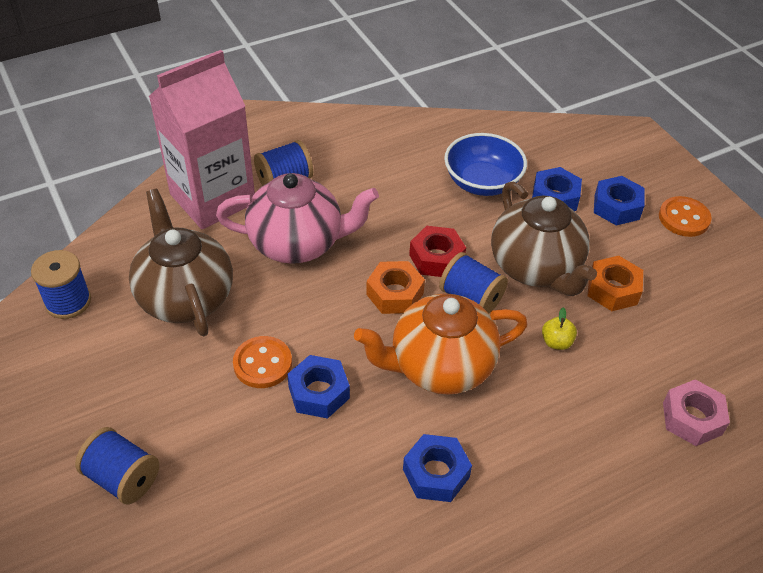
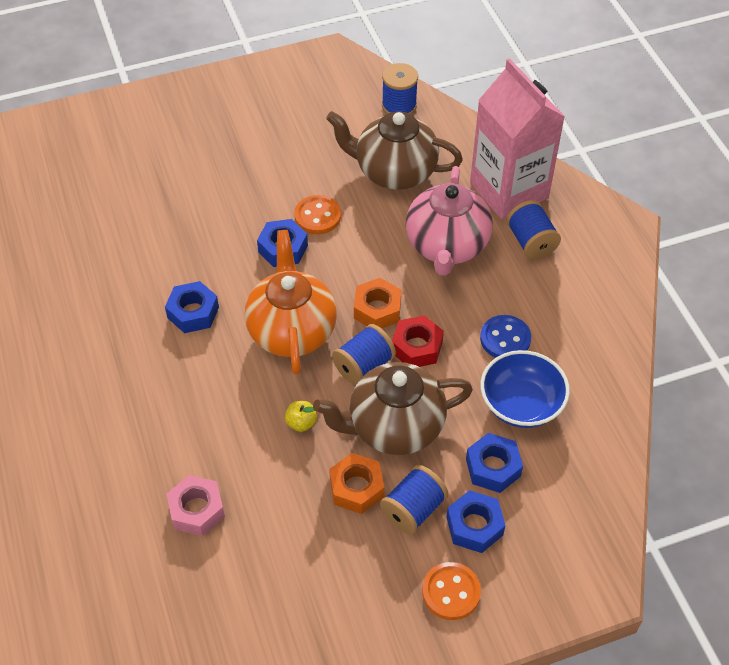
camera: 100 degrees right, 5 degrees up
blue spool [75,427,159,504] -> blue spool moved to [380,465,449,534]
brown teapot [129,189,233,336] -> brown teapot turned 150 degrees counterclockwise [326,111,463,190]
none -> blue button [480,315,531,358]

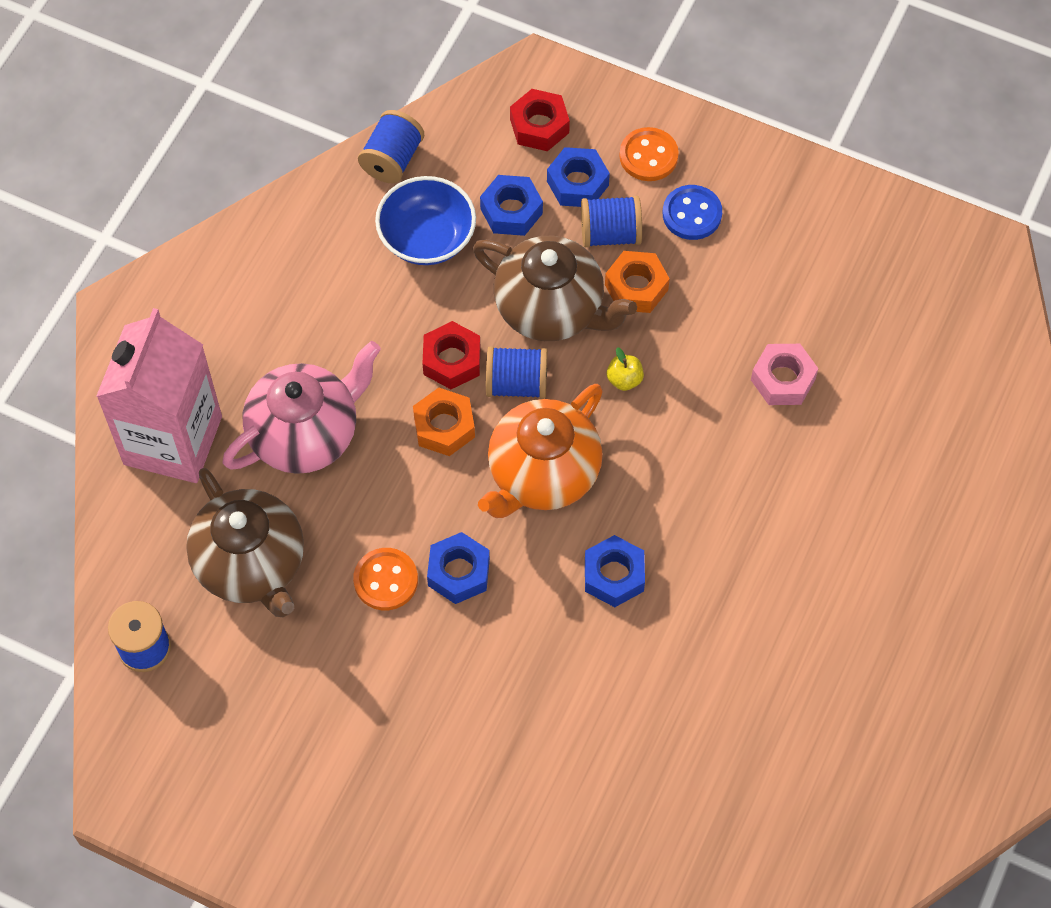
camera: 135 degrees left, 10 degrees up
blue button [480,315,531,358] -> blue button moved to [663,185,722,240]
blue spool [507,200,561,259] -> blue spool moved to [358,110,424,183]
none -> red nut [510,89,570,151]

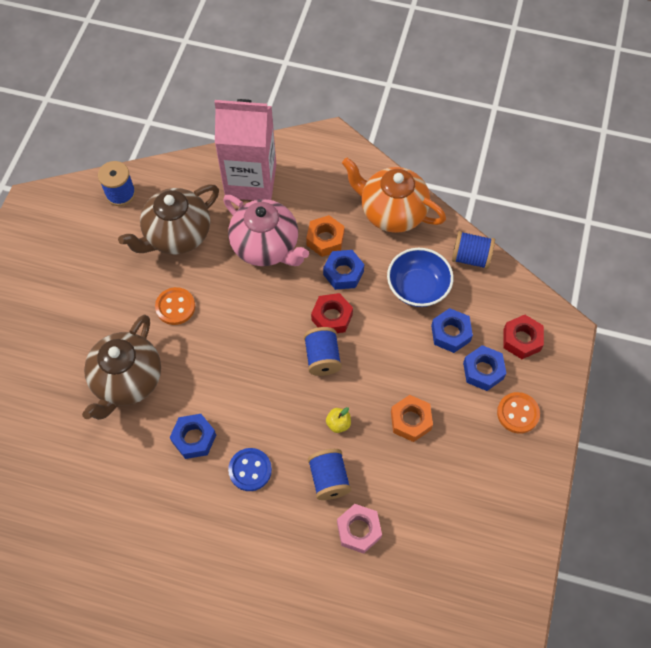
camera: 80 degrees right, 0 degrees up
orange nut [413,387,475,456] -> orange nut moved to [306,215,345,257]
blue nut [427,532,490,604] -> blue nut moved to [323,250,364,290]
brown teapot [473,236,637,341] -> brown teapot moved to [82,314,161,420]
orange teapot [478,384,603,518] -> orange teapot moved to [342,158,446,233]
blue spool [581,196,642,247] -> blue spool moved to [308,449,351,500]
blue button [663,185,722,240] -> blue button moved to [228,448,272,491]

